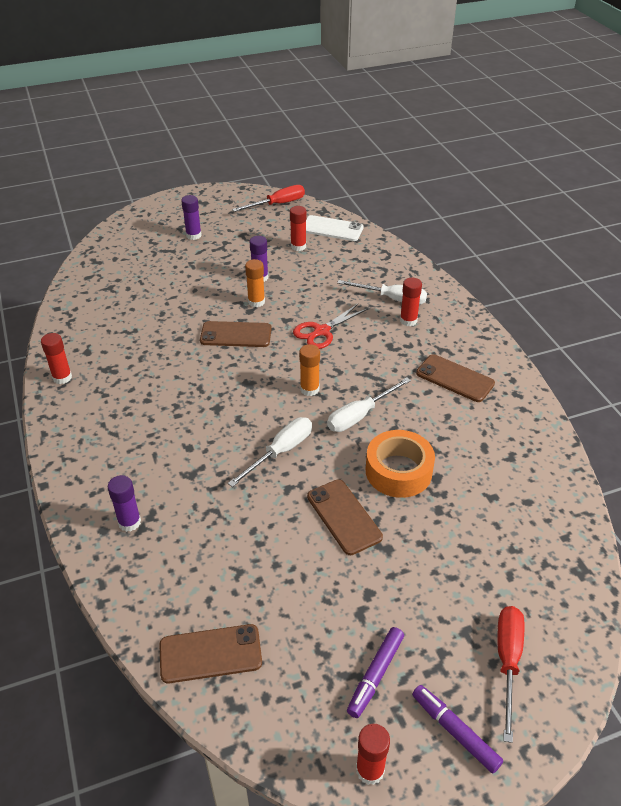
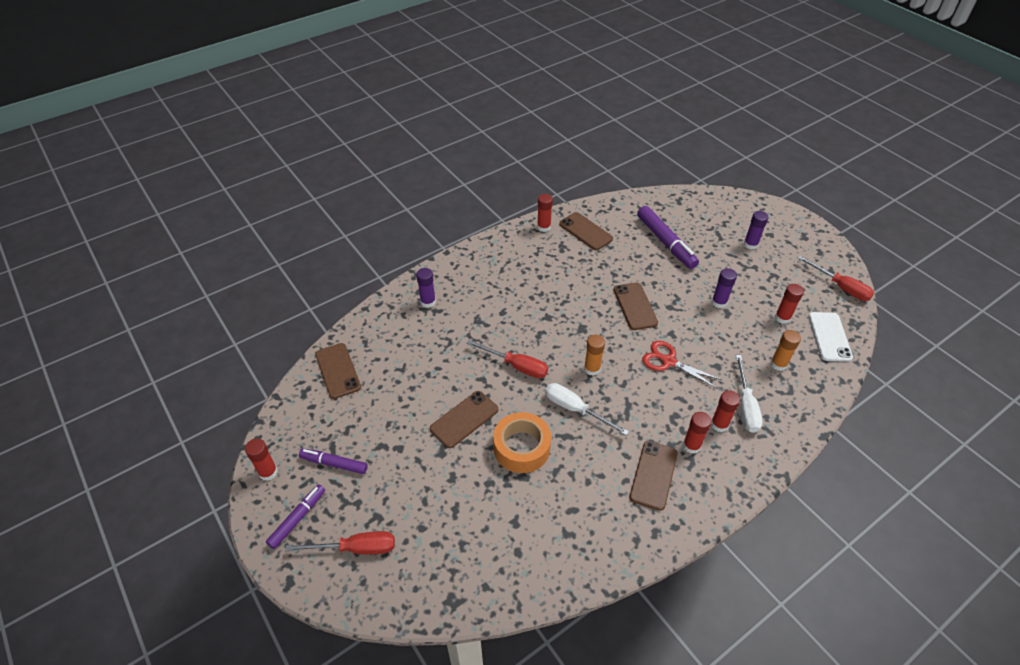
camera: 75 degrees right, 5 degrees up
white screwdriver [228,417,312,487] -> red screwdriver [467,340,548,378]
orange glue stick [245,259,265,307] -> orange glue stick moved to [771,330,801,371]
none -> brown phone [559,212,613,250]
none -> purple marker [637,206,699,269]
none -> red glue stick [683,412,711,454]

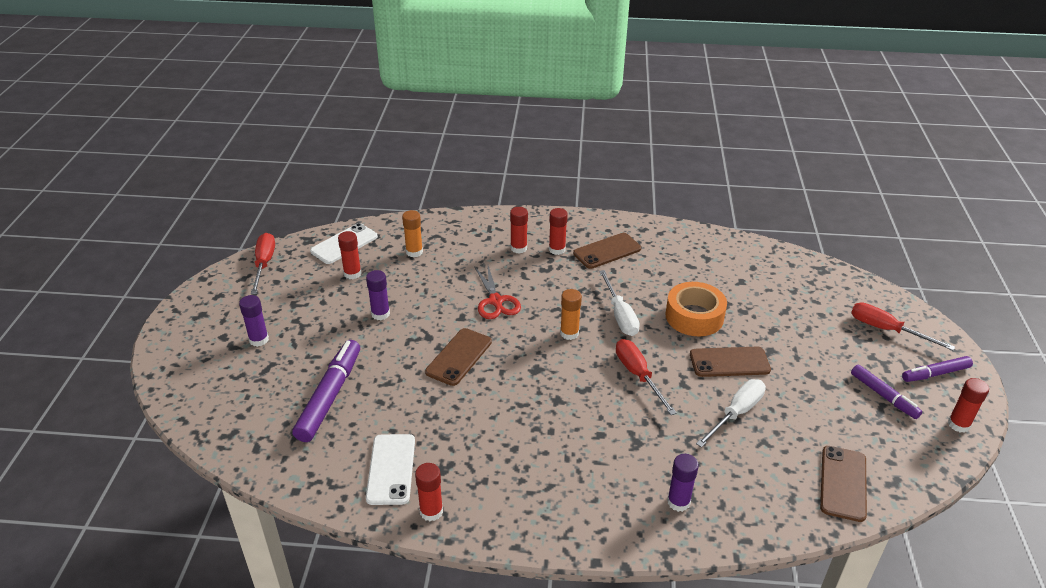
camera: 140 degrees left, 10 degrees down
brown phone [559,212,613,250] -> white phone [366,434,415,505]
white screwdriver [736,355,763,433] -> white screwdriver moved to [696,379,766,448]

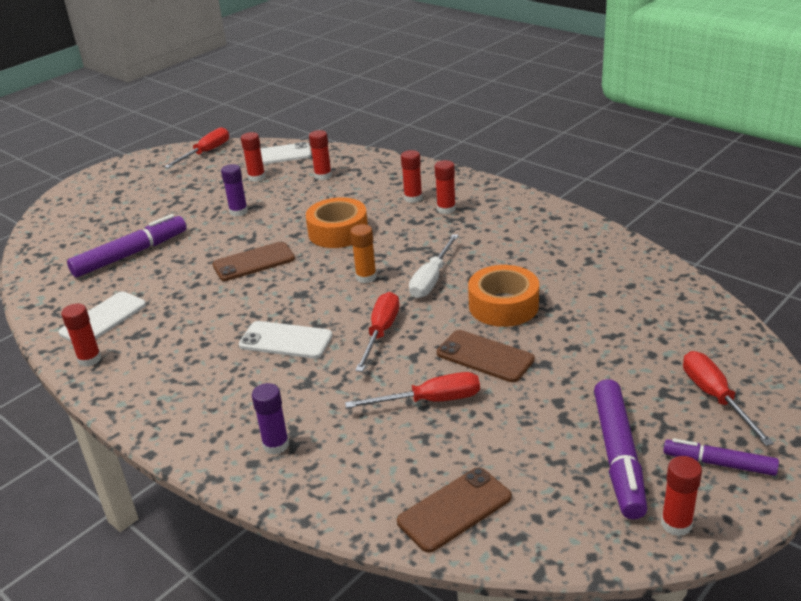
camera: 40 degrees right, 5 degrees down
purple glue stick [239,295,269,347] -> none
orange glue stick [402,210,423,257] -> red glue stick [309,130,332,180]
red scissors [475,266,521,319] -> orange tape [306,197,368,248]
brown phone [573,233,641,269] -> none
white screwdriver [696,379,766,448] -> red screwdriver [345,372,480,408]
purple marker [851,365,922,419] -> purple marker [594,379,647,519], size x1.65
none -> white phone [239,321,333,359]

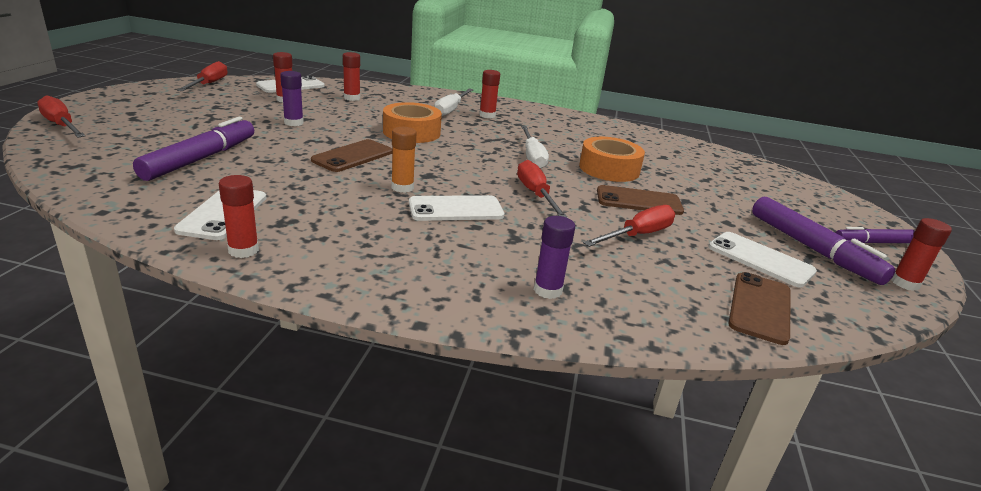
camera: 35 degrees left, 5 degrees down
orange glue stick [350,224,377,283] -> orange glue stick moved to [391,127,416,193]
red glue stick [401,150,422,203] -> white screwdriver [434,88,474,116]
red screwdriver [683,351,774,446] -> red screwdriver moved to [37,95,85,137]
none -> white phone [708,232,817,287]

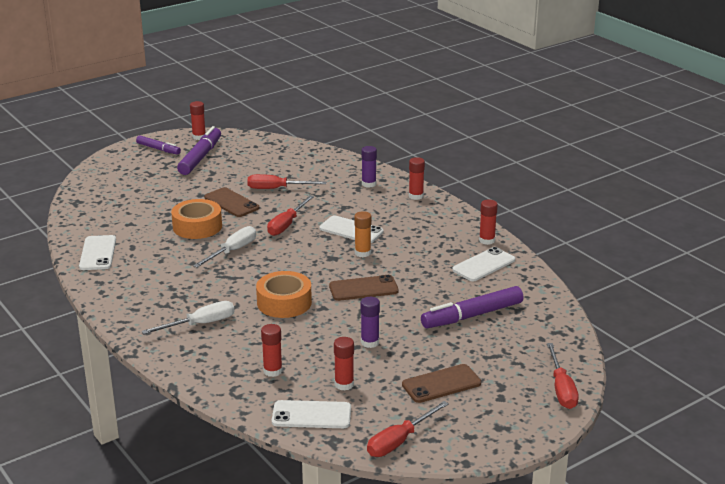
camera: 135 degrees left, 0 degrees up
red glue stick [479,70,500,118] -> red glue stick moved to [409,157,425,200]
white phone [708,232,817,287] -> white phone moved to [79,235,116,270]
brown phone [728,272,791,345] -> brown phone moved to [402,364,481,403]

